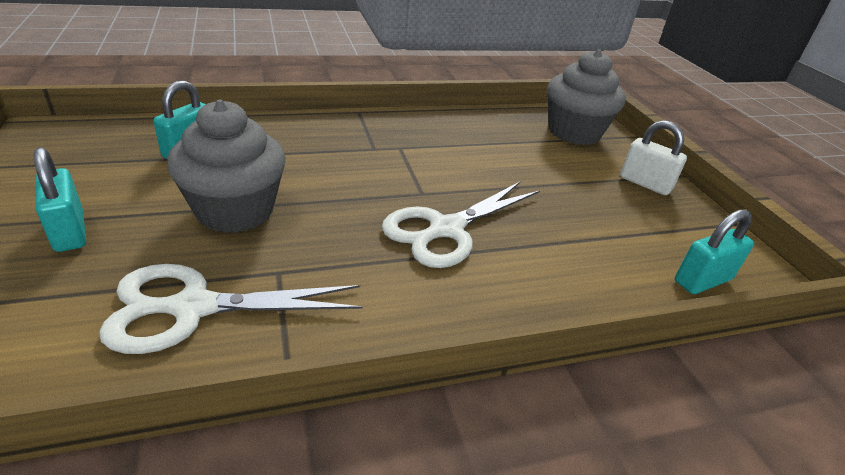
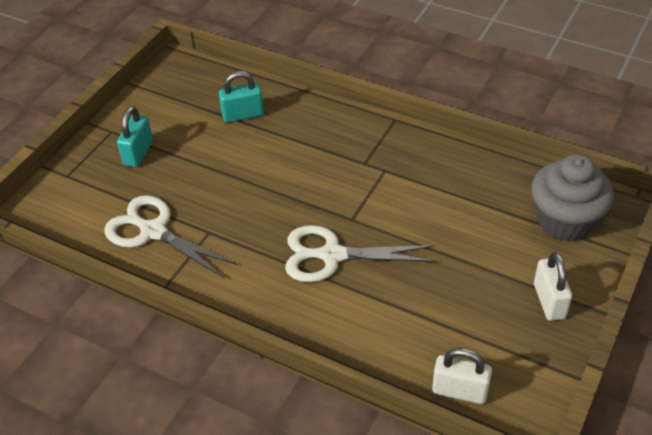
camera: 50 degrees right, 10 degrees up
grey cupcake [167,100,286,233] -> none
turquoise padlock [675,209,754,294] -> white padlock [432,348,492,404]

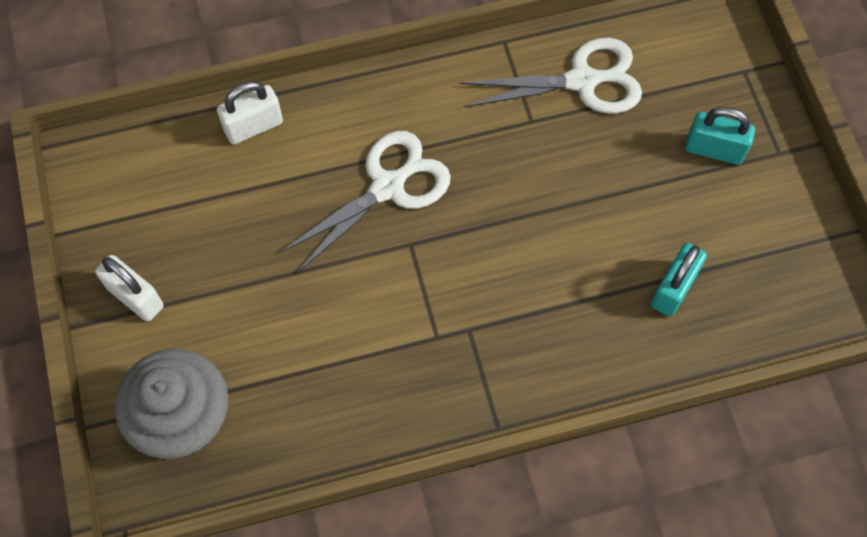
camera: 135 degrees right, 20 degrees up
turquoise padlock [117,106,153,167] -> turquoise padlock turned 45 degrees counterclockwise [685,107,755,165]
white padlock [432,348,492,404] -> white padlock moved to [217,81,283,145]

